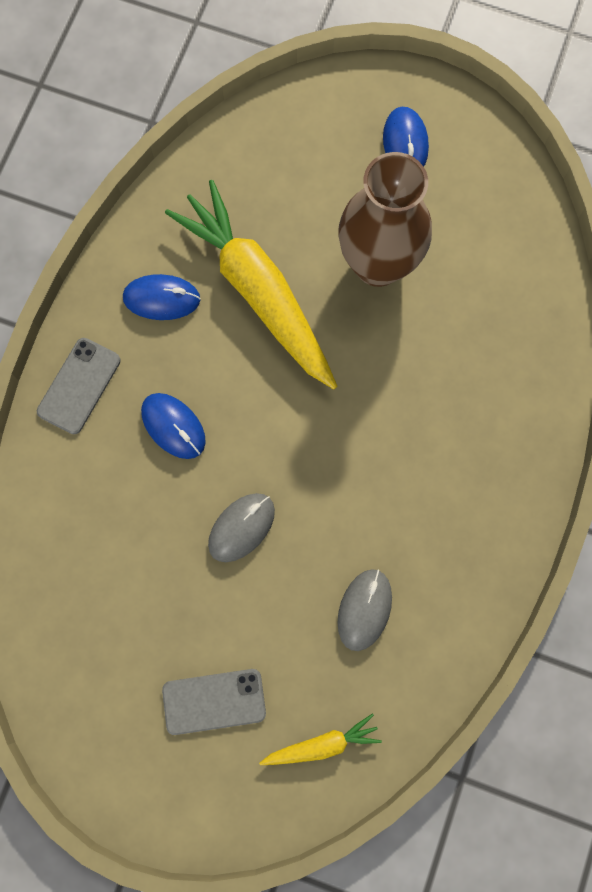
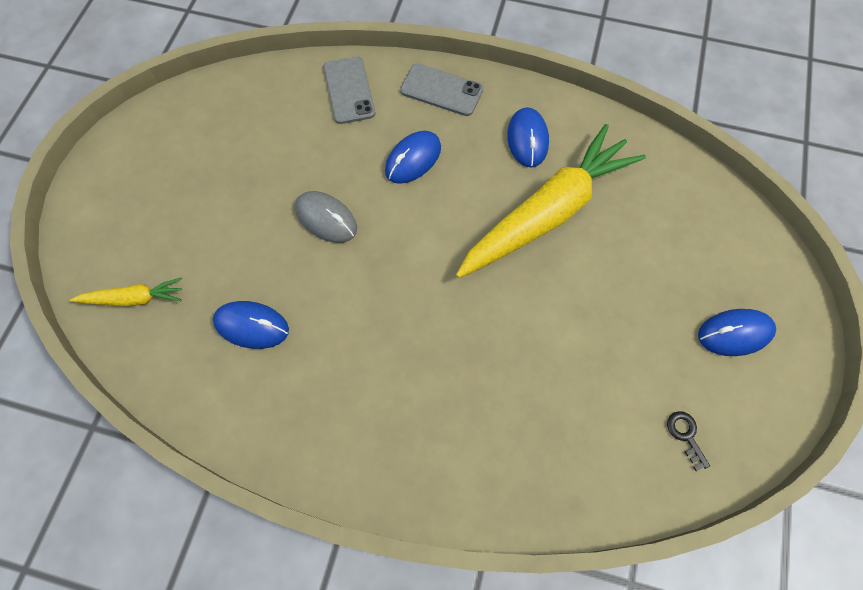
camera: 85 degrees right, 10 degrees down
grey phone [162,669,266,735] -> grey phone moved to [323,57,375,124]
yellow carrot [259,714,382,765] -> yellow carrot turned 75 degrees counterclockwise [70,277,182,306]
brown vase [338,152,432,287] -> none
grey mouse [338,569,392,651] -> blue mouse [213,301,289,349]
none -> black key [667,411,710,471]

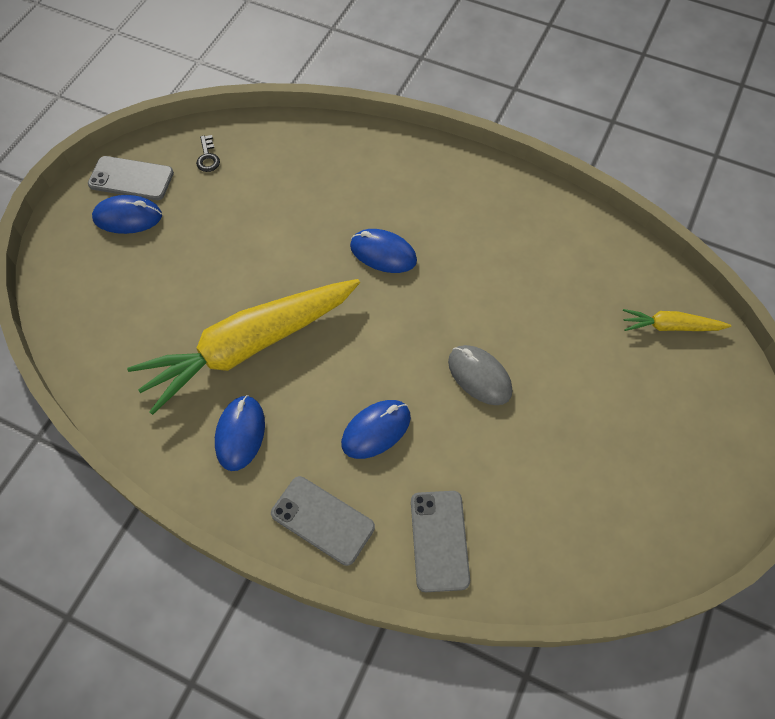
camera: 170 degrees left, 5 degrees down
blue mouse [213,301,289,349] -> blue mouse moved to [350,229,417,273]
none -> grey phone [88,156,174,200]

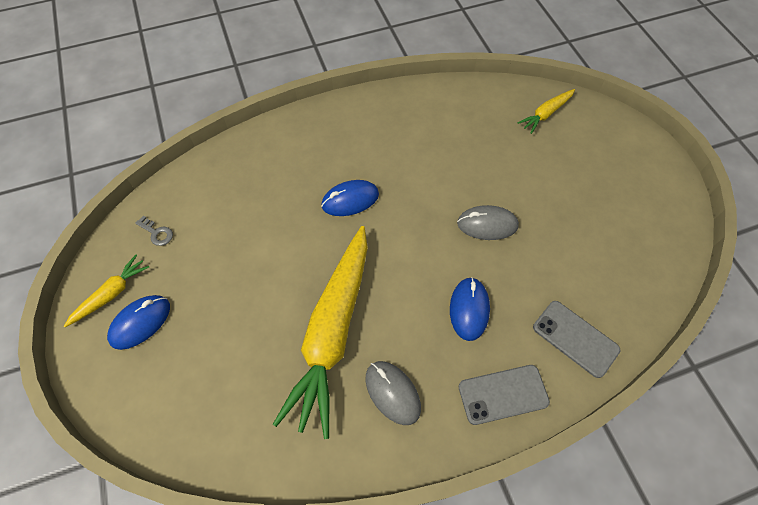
camera: 45 degrees left, 0 degrees up
grey phone [88,156,174,200] -> yellow carrot [64,255,149,327]
black key [196,135,220,172] -> grey key [135,216,173,246]
blue mouse [215,395,265,471] -> grey mouse [366,361,421,425]

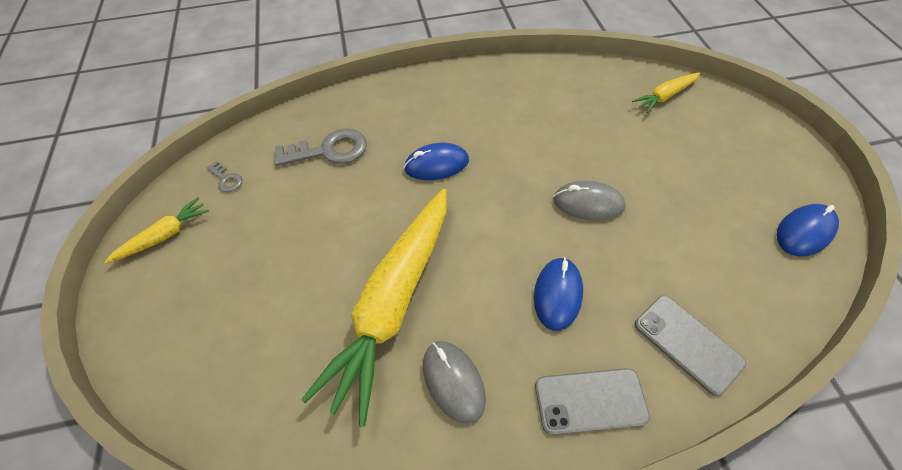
camera: 10 degrees right, 5 degrees down
blue mouse [107,295,170,350] -> blue mouse moved to [777,204,839,256]
none -> grey key [274,129,367,166]

